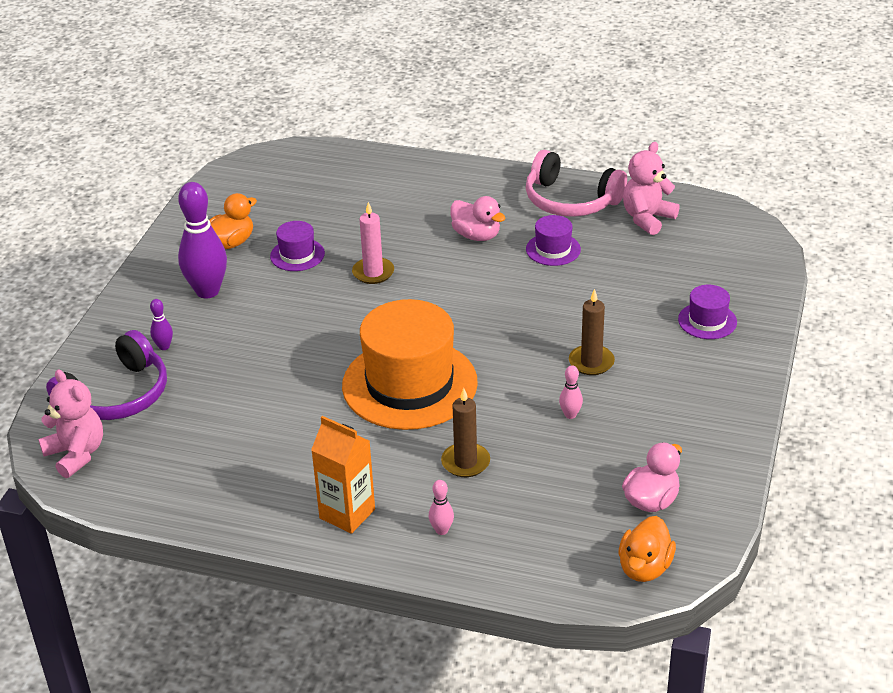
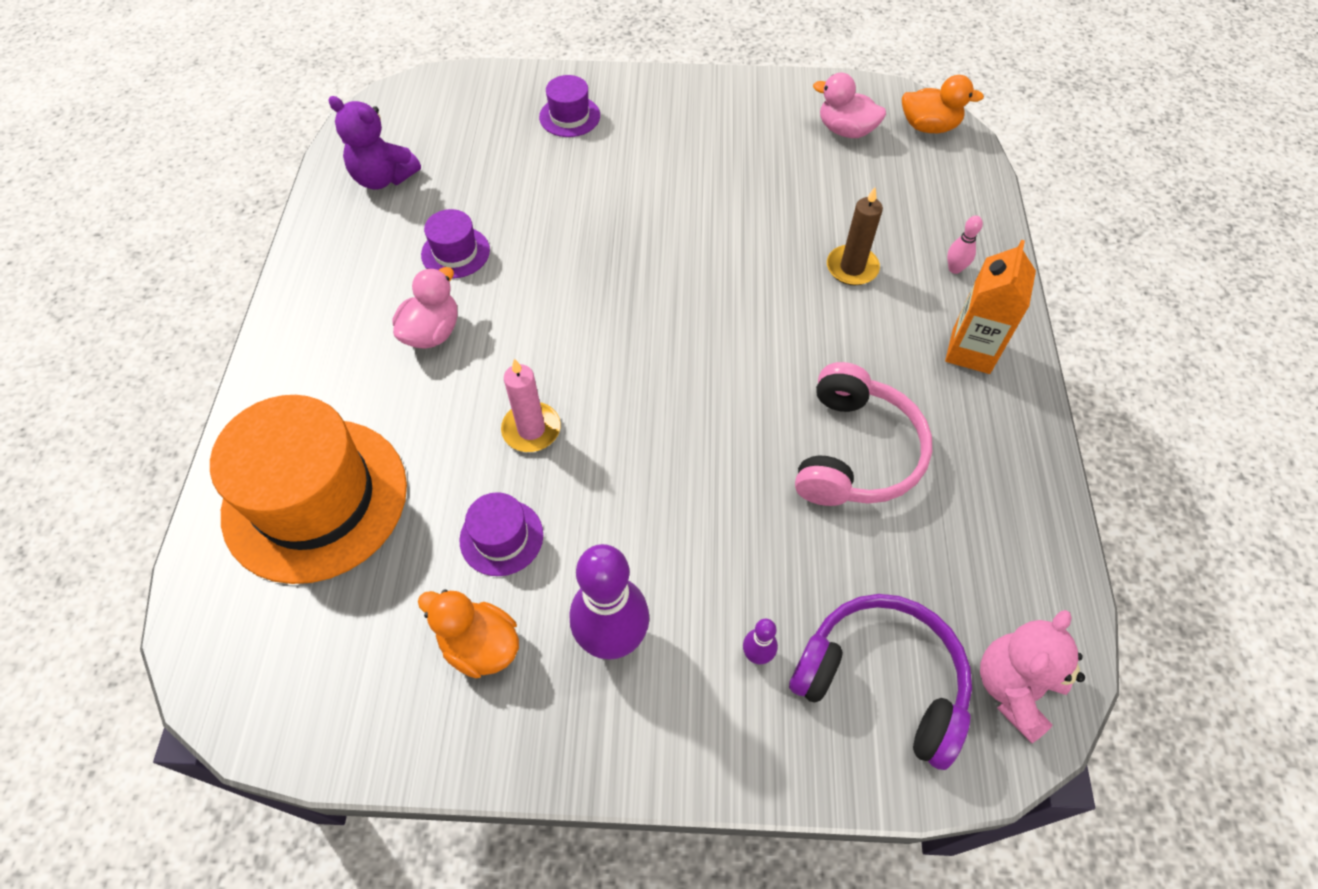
camera: 105 degrees left, 20 degrees up
orange hat [342,299,478,430] -> orange hat moved to [210,395,407,584]
pink headphones [526,150,627,217] -> pink headphones moved to [795,362,932,506]
pink bowling pin [559,365,583,419] -> none
brown candle [569,289,615,375] -> none
pink teddy bear [623,142,680,235] -> purple teddy bear [328,96,421,190]

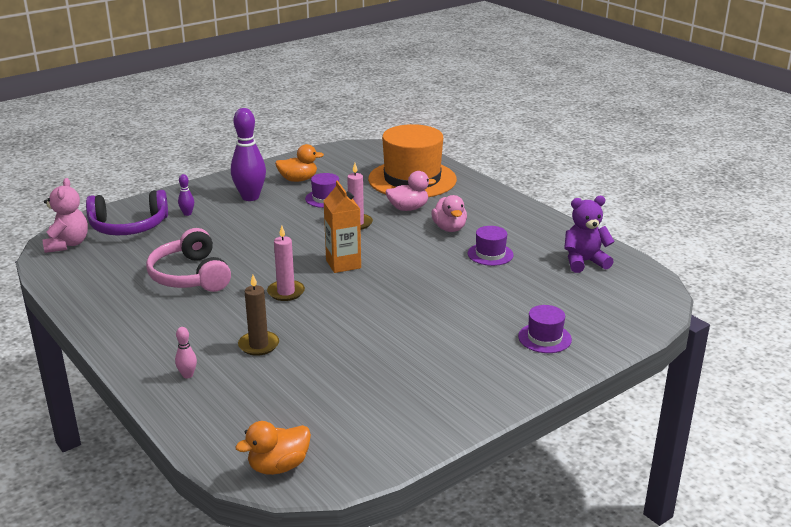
camera: 140 degrees right, 30 degrees down
pink duck [813,73,886,138] -> pink duck moved to [386,171,436,211]
orange carton [945,240,1036,374] -> orange carton moved to [324,181,361,273]
none -> pink candle [267,226,305,301]

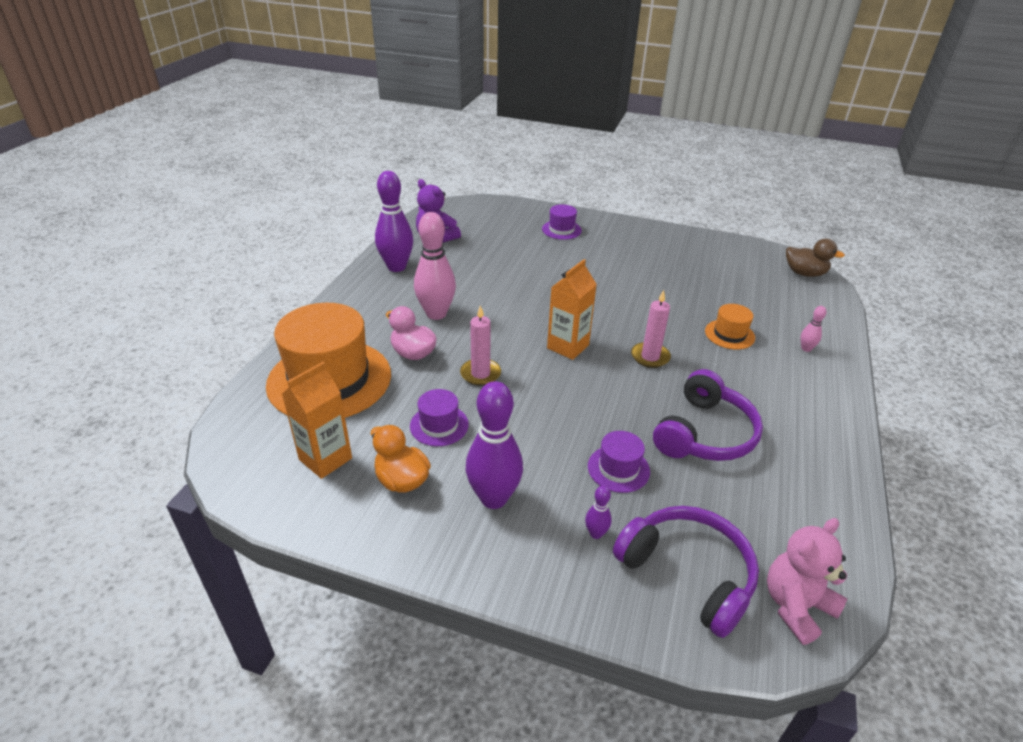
camera: 125 degrees left, 10 degrees up
pink headphones [146,228,231,292] -> purple headphones [653,369,763,461]
orange duck [235,421,311,475] -> brown duck [786,239,845,277]
brown candle [238,275,279,356] -> orange hat [705,304,755,350]
pink duck [431,195,467,232] -> pink bowling pin [414,212,456,320]
purple hat [468,226,514,266] -> purple hat moved to [588,431,650,493]
none -> orange carton [282,362,352,479]
none -> purple bowling pin [375,171,413,272]

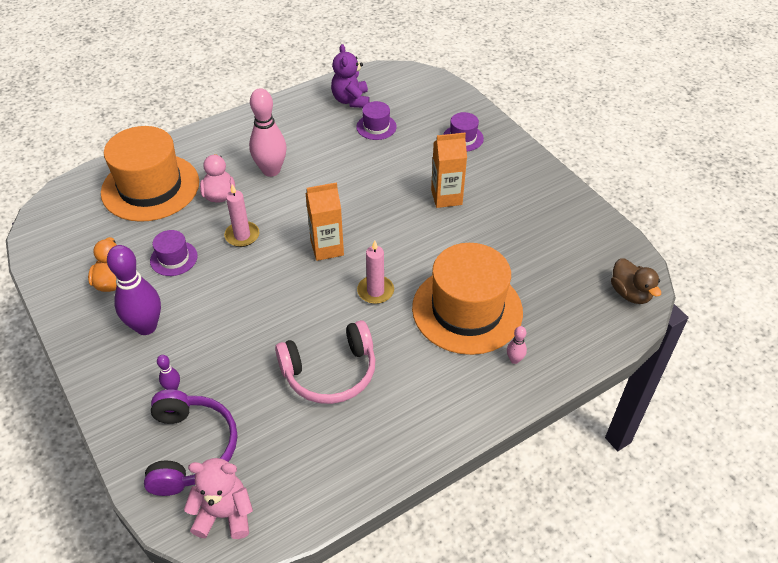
camera: 40 degrees right, 10 degrees up
orange carton [282,362,352,479] -> orange carton moved to [431,133,467,208]
purple bowling pin [375,171,413,272] -> none
purple hat [588,431,650,493] -> purple hat moved to [356,101,397,140]
purple headphones [653,369,763,461] -> pink headphones [275,320,375,404]
orange hat [705,304,755,350] -> orange hat [412,243,523,355], size x2.23

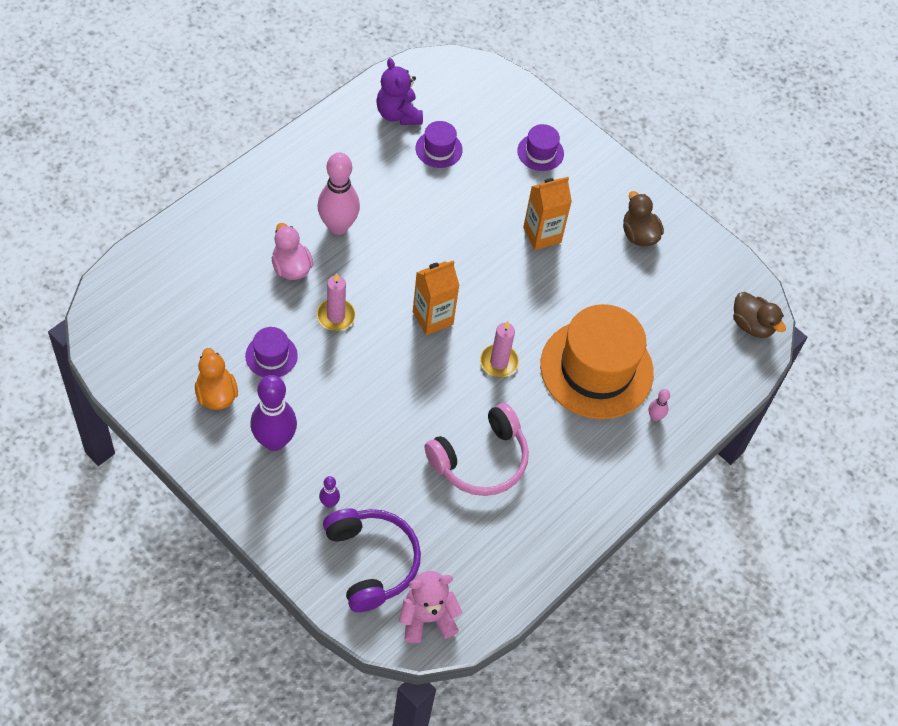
camera: 20 degrees left, 10 degrees up
orange hat [101,126,199,222] -> none
none -> brown duck [623,191,664,246]

